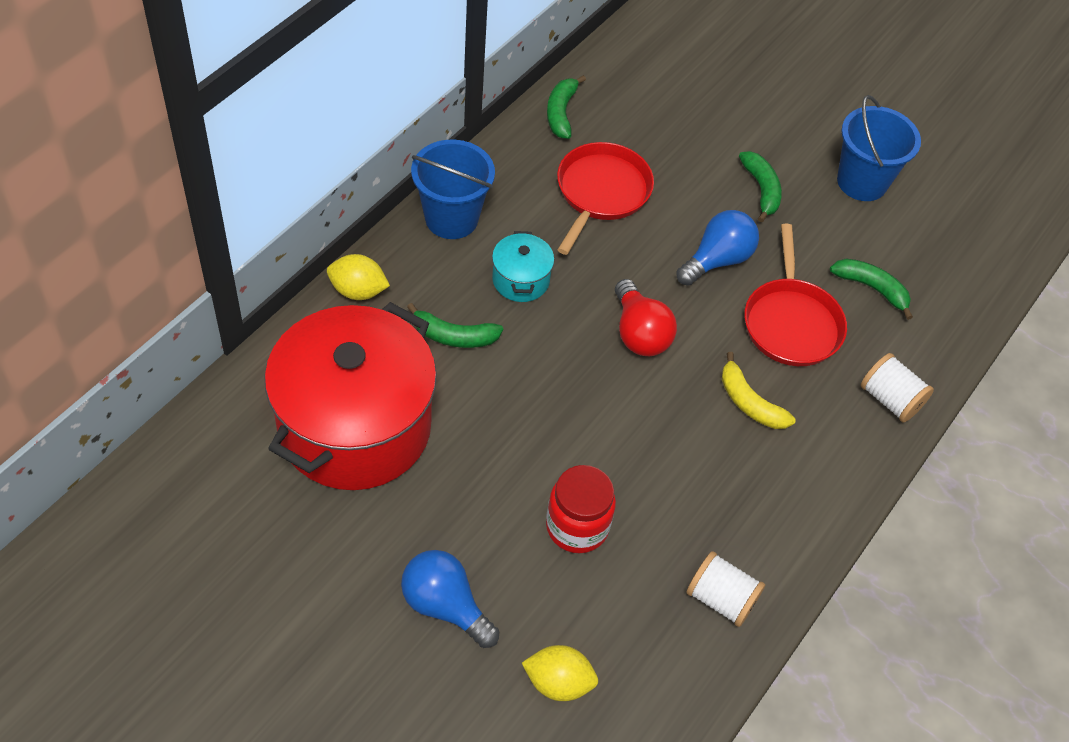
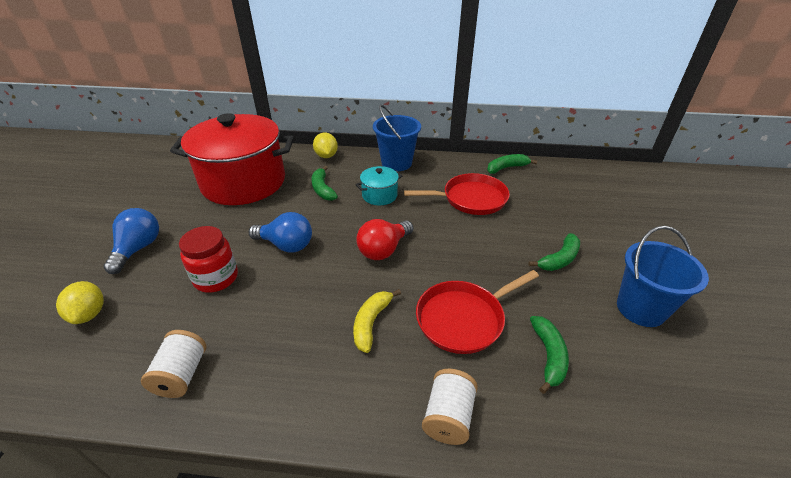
camera: 65 degrees right, 15 degrees down
blue light bulb [676,210,759,286] -> blue light bulb moved to [249,212,312,253]

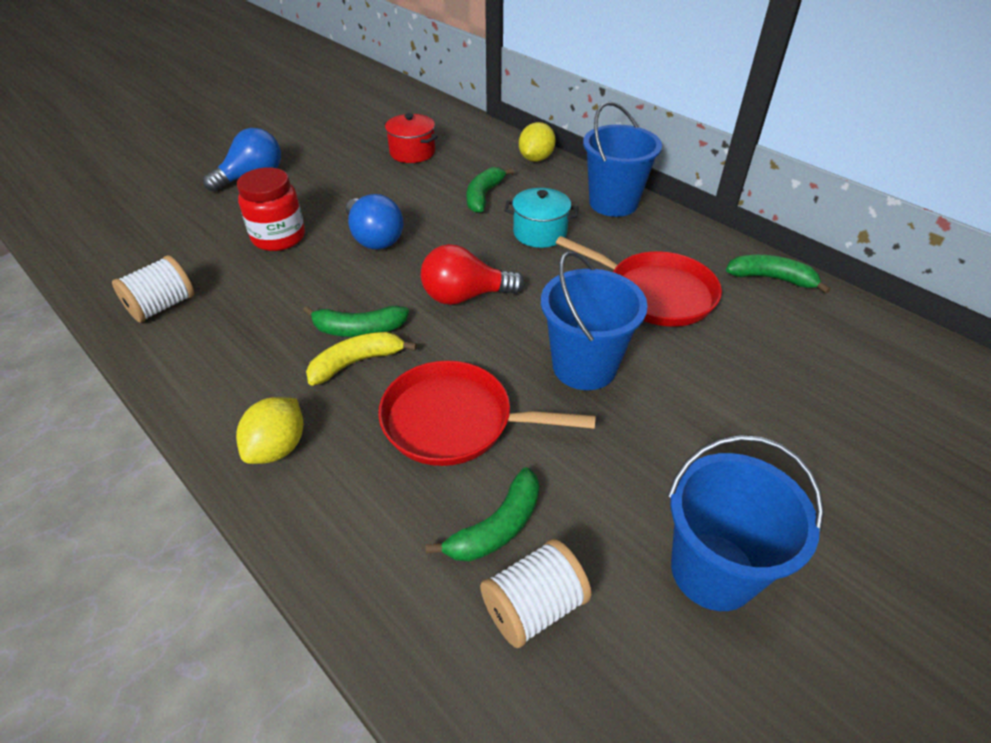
camera: 40 degrees right, 5 degrees up
yellow lemon [56,281,104,324] -> yellow lemon moved to [236,397,303,464]
red pot [170,113,294,205] -> red pot [384,113,438,163], size x0.41
white spool [422,369,478,445] -> white spool moved to [480,539,591,648]
green banana [528,233,580,271] -> green banana moved to [303,306,409,337]
none -> blue bucket [541,251,648,390]

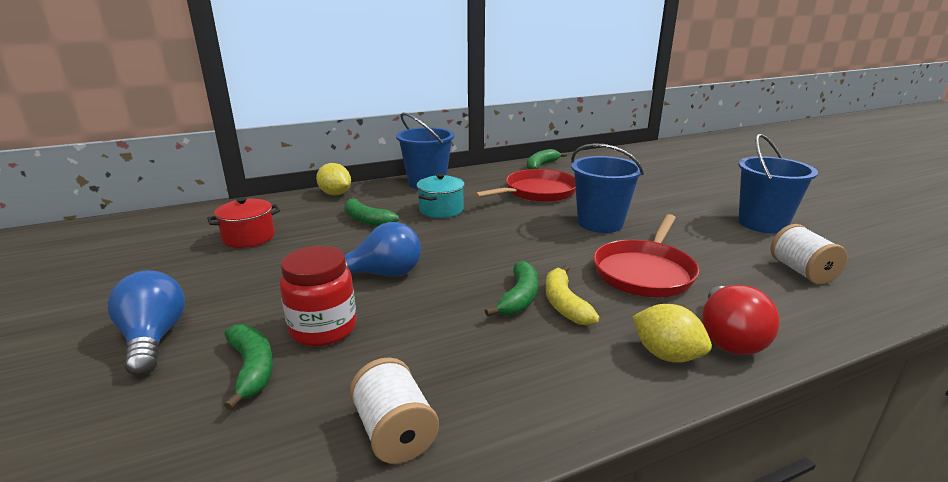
camera: 70 degrees left, 20 degrees down
red light bulb [421,244,524,305] -> red light bulb moved to [702,285,780,355]
green banana [426,467,539,562] -> green banana moved to [224,324,273,410]

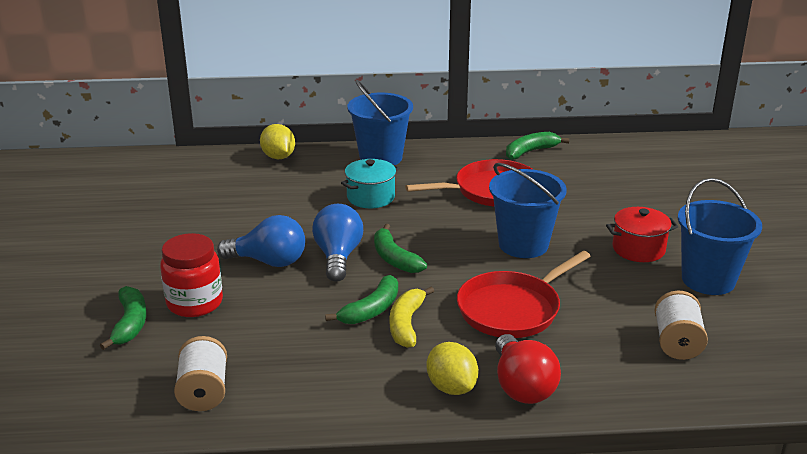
camera: 20 degrees right, 5 degrees up
blue light bulb [107,270,185,376] -> blue light bulb moved to [312,204,363,282]
red pot [207,197,280,248] -> red pot moved to [606,207,678,262]
green banana [345,197,399,226] -> green banana moved to [374,224,427,273]
red light bulb [702,285,780,355] -> red light bulb turned 45 degrees counterclockwise [495,334,561,404]

